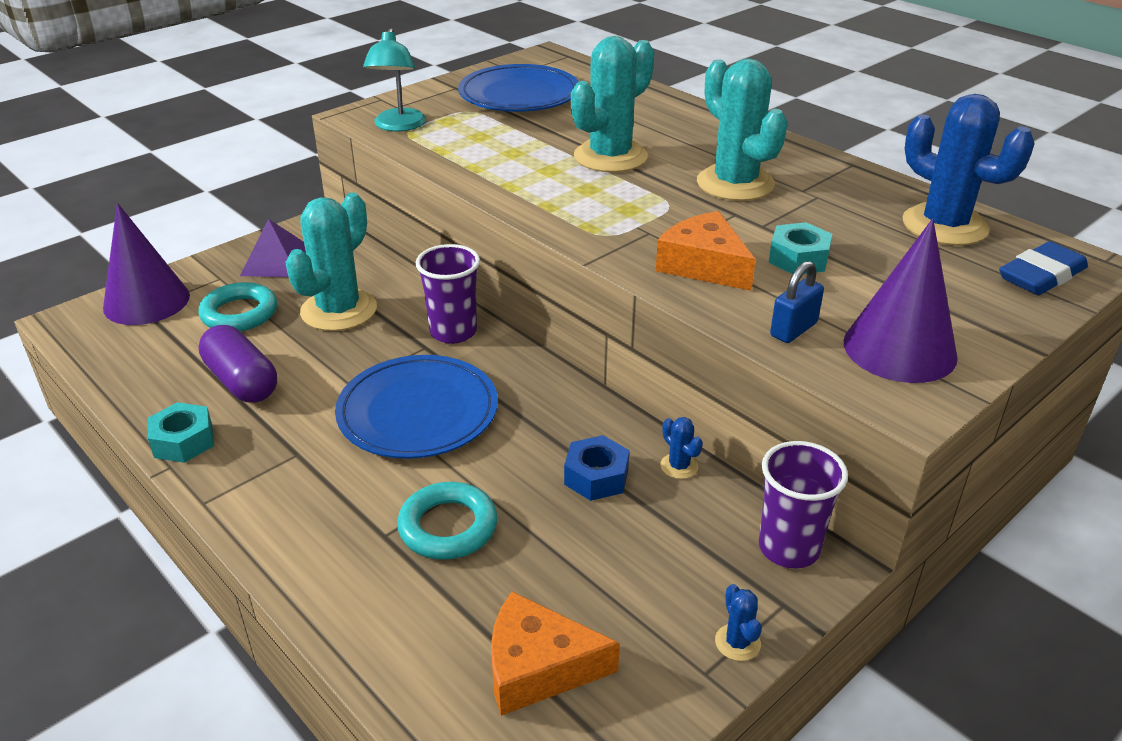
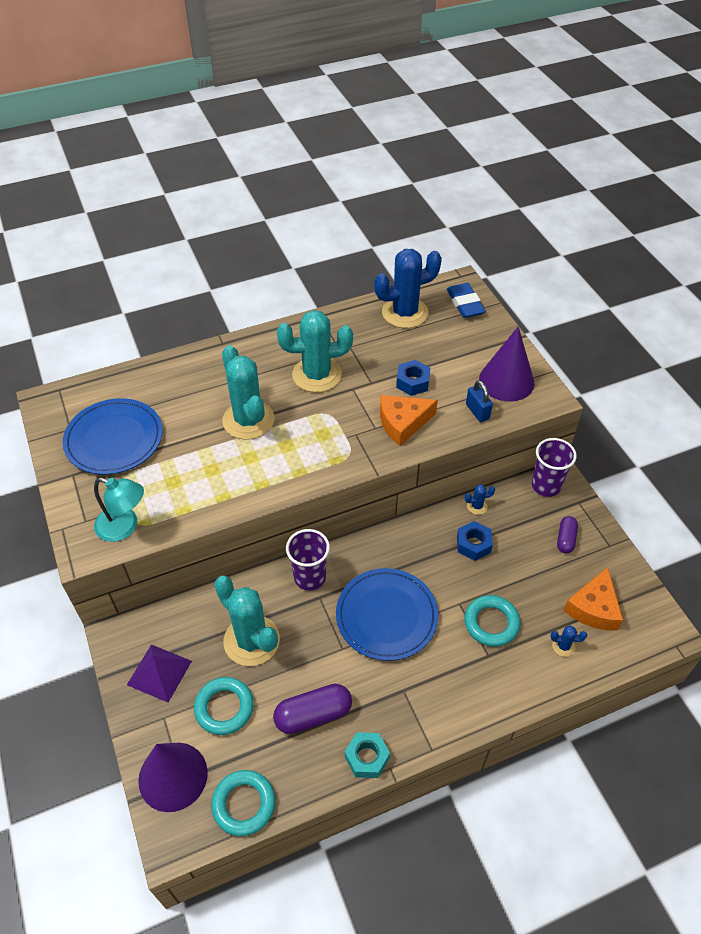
camera: 70 degrees left, 15 degrees up
blue cactus [715,584,762,661] -> blue cactus moved to [551,625,587,657]
turquoise nut [769,222,832,274] -> blue nut [396,360,430,396]
none -> turquoise ring [211,770,275,836]
none -> purple capsule [557,516,578,554]

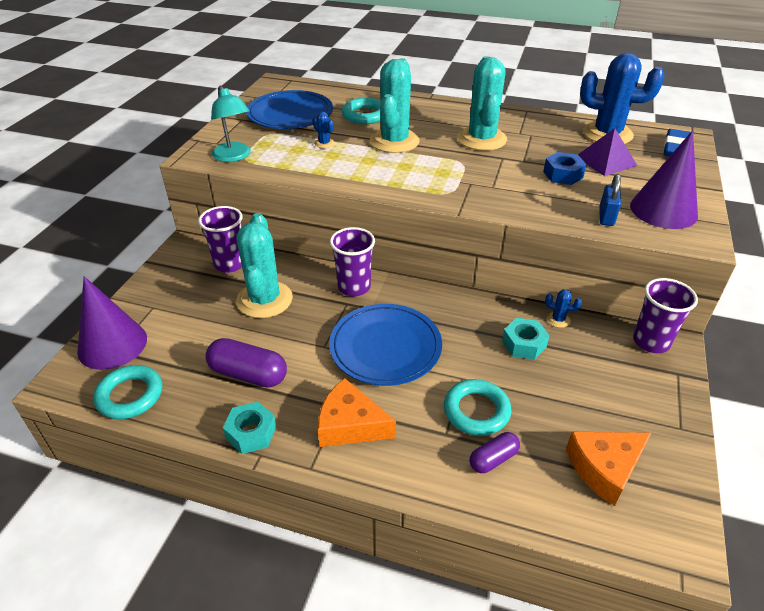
camera: 40 degrees right, 10 degrees down
purple pyramid [127,644,192,702] -> purple pyramid moved to [578,128,637,176]
turquoise ring [194,677,254,735] -> turquoise ring moved to [342,98,381,124]
turquoise cactus [277,310,353,392] -> turquoise cactus turned 60 degrees clockwise [457,56,507,151]
orange cheese [380,395,438,446] -> orange cheese moved to [318,378,396,447]
blue nut [457,521,493,561] -> turquoise nut [502,318,550,360]
blue cactus [551,625,587,657] -> blue cactus moved to [313,112,335,148]
purple capsule [557,516,578,554] -> purple capsule moved to [469,432,520,473]
none -> purple cup [198,206,242,273]

